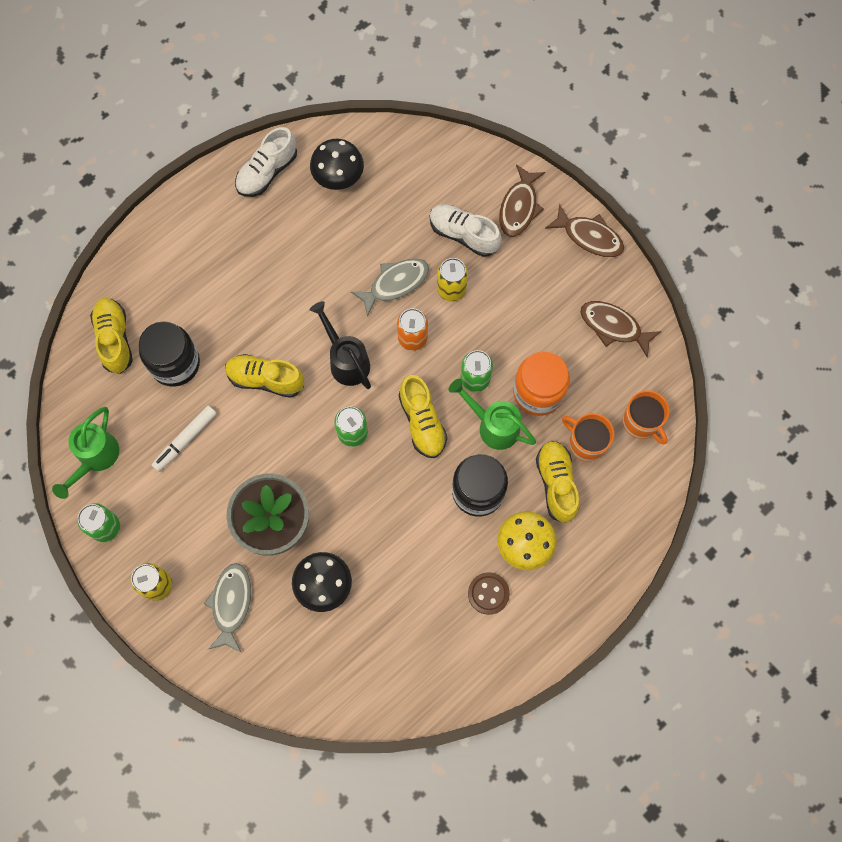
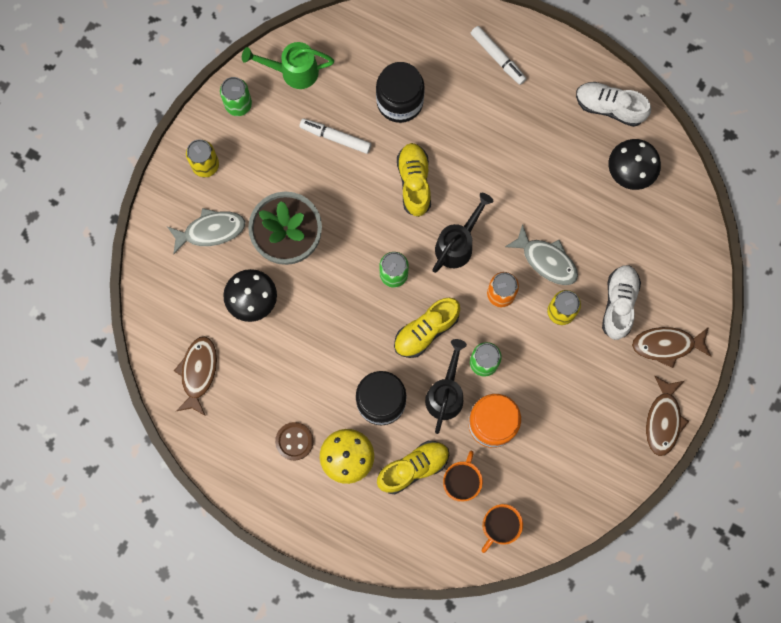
camera: 70 degrees right, 5 degrees up
yellow shoe [90,298,133,374] -> none
green watering can [448,379,536,450] -> black watering can [425,339,467,434]
brown fish [580,301,661,358] -> brown fish moved to [174,336,217,416]
none -> white marker [471,26,527,85]

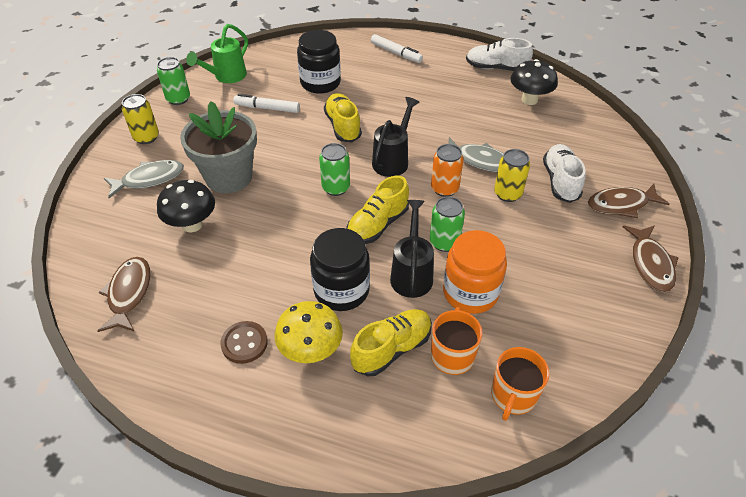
camera: 10 degrees left, 30 degrees down
green watering can [242,42,334,89] -> green watering can turned 45 degrees counterclockwise [186,24,248,83]

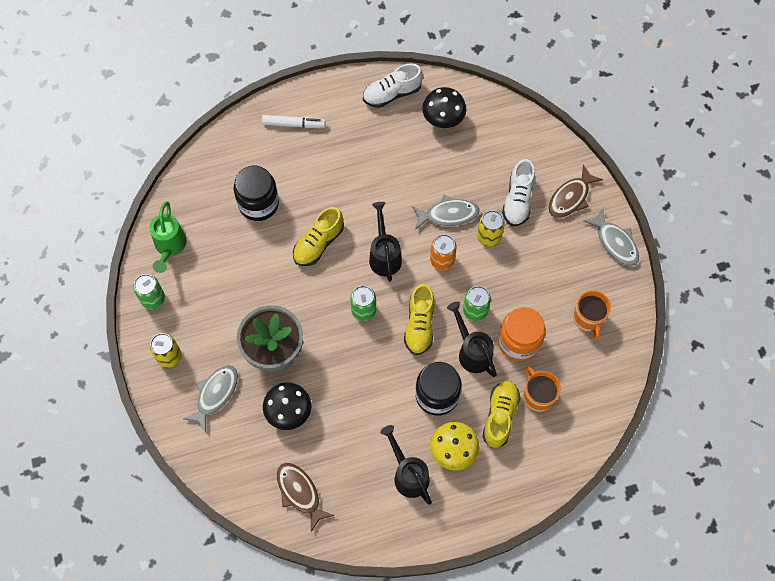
camera: 35 degrees left, 20 degrees up
brown button [220,321,268,364] -> black watering can [380,425,432,505]
white marker [233,94,300,113] -> none
yellow shoe [324,93,362,142] -> yellow shoe turned 90 degrees counterclockwise [293,207,344,266]
orange mug [491,347,550,421] -> orange mug moved to [573,290,611,339]
white shoe [543,144,586,203] -> white shoe turned 135 degrees counterclockwise [502,159,535,227]
brown fish [623,225,679,292] -> grey fish [583,208,639,266]

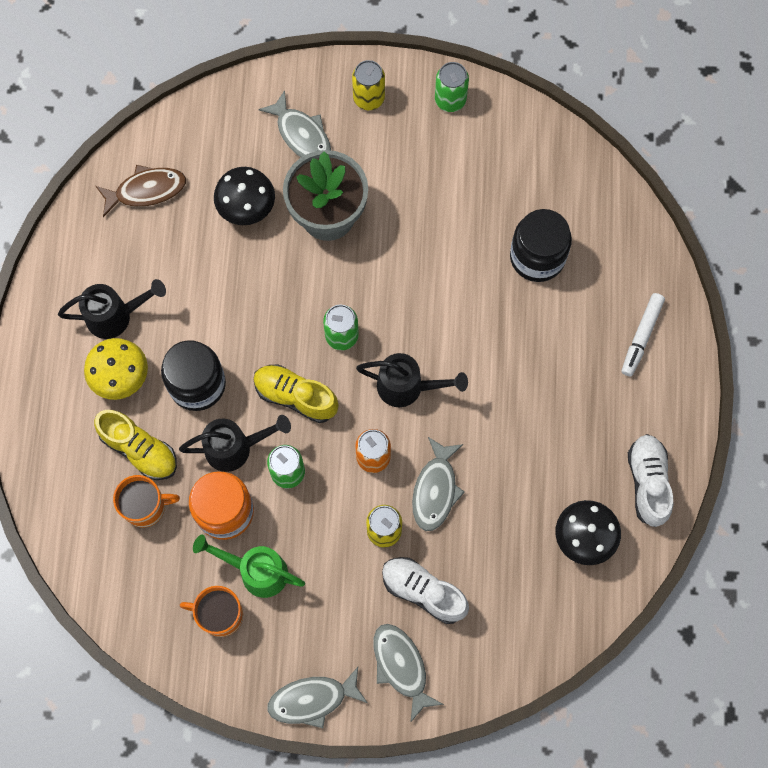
camera: 110 degrees right, 5 degrees up
green watering can [149,201,187,273] -> green watering can moved to [193,534,305,598]
yellow shoe [293,207,344,266] -> none
brown fish [548,164,603,218] -> grey fish [373,624,444,723]

